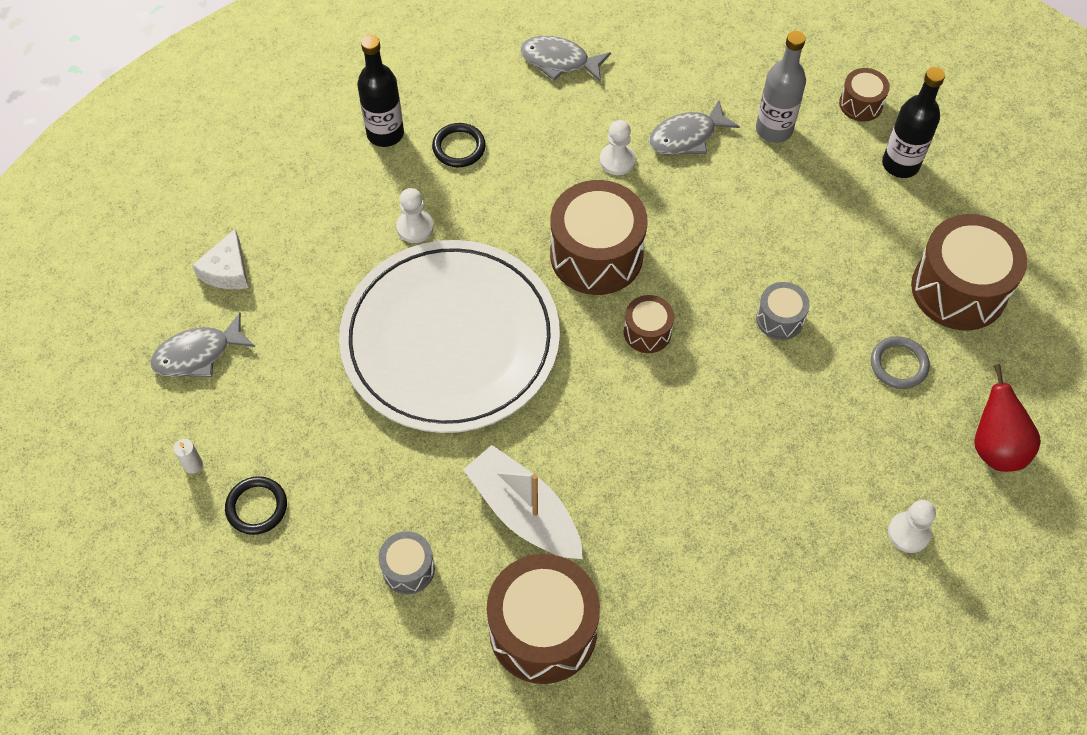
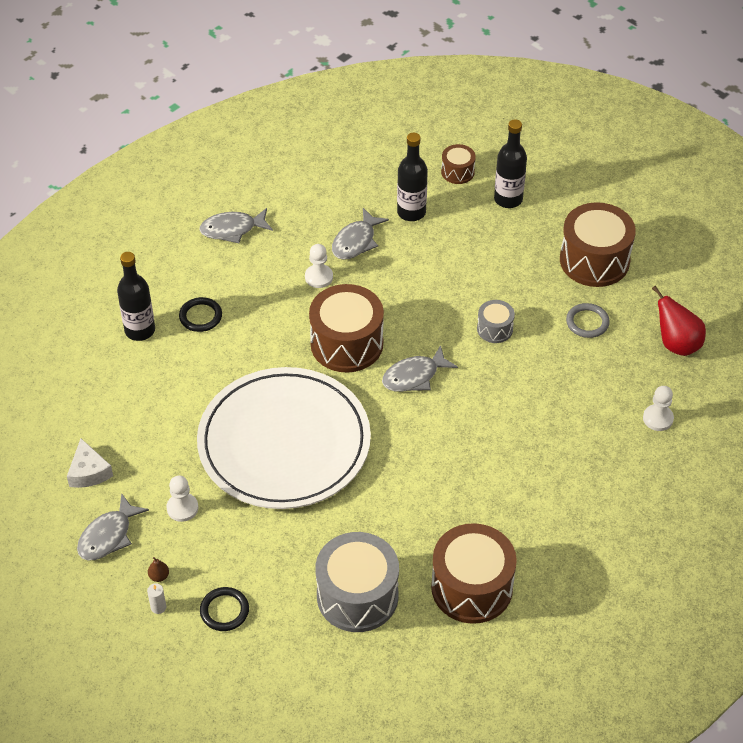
camera: 30 degrees left, 10 degrees down
grey drum [378,531,435,594] -> grey drum [315,532,399,632], size x2.01
white pawn [396,188,434,243] -> white pawn moved to [166,476,198,522]
white boat [463,445,583,559] -> none
brown drum [624,295,674,353] -> grey fish [382,345,458,392]
grey bottle [756,31,806,143] -> black bottle [397,133,428,221]
none -> brown pear [148,557,169,582]

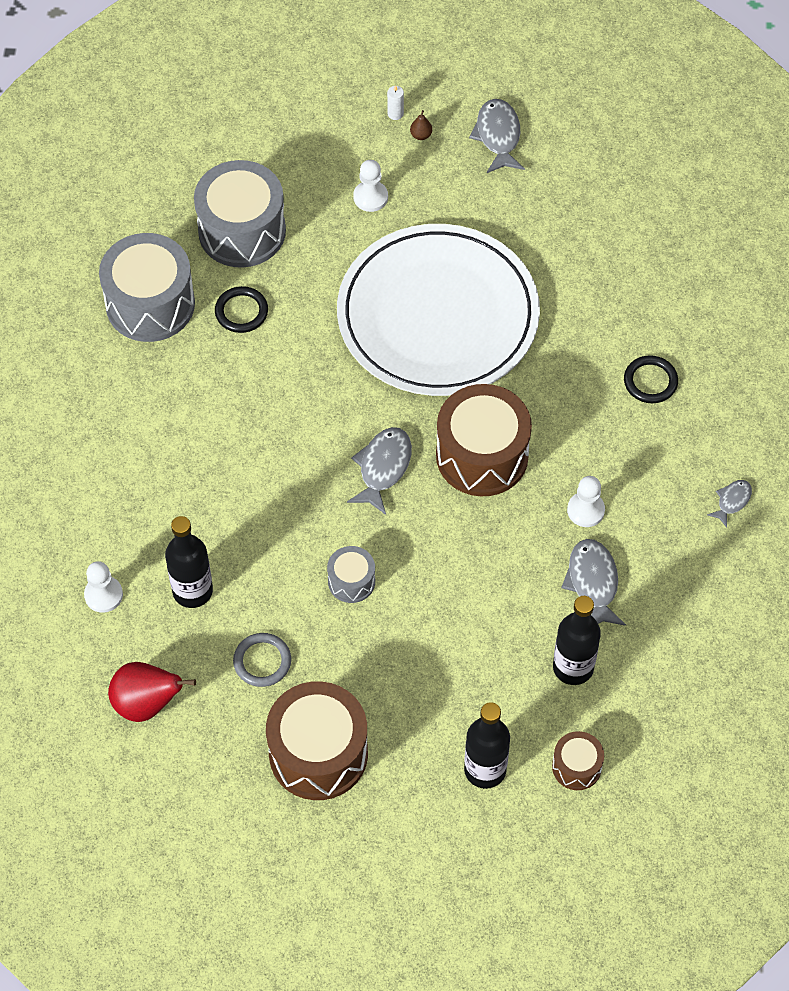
camera: 140 degrees right, 10 degrees up
white cheese [67,438,113,488] -> none
black bottle [117,252,155,341] -> black bottle moved to [165,516,213,608]
white pawn [166,476,198,522] -> white pawn moved to [353,160,388,212]
grey fish [200,208,273,243] -> grey fish [707,480,752,528], size x0.58
black ring [200,587,249,631] -> black ring moved to [215,286,268,333]
brown drum [431,523,517,624] -> grey drum [99,233,195,342]

